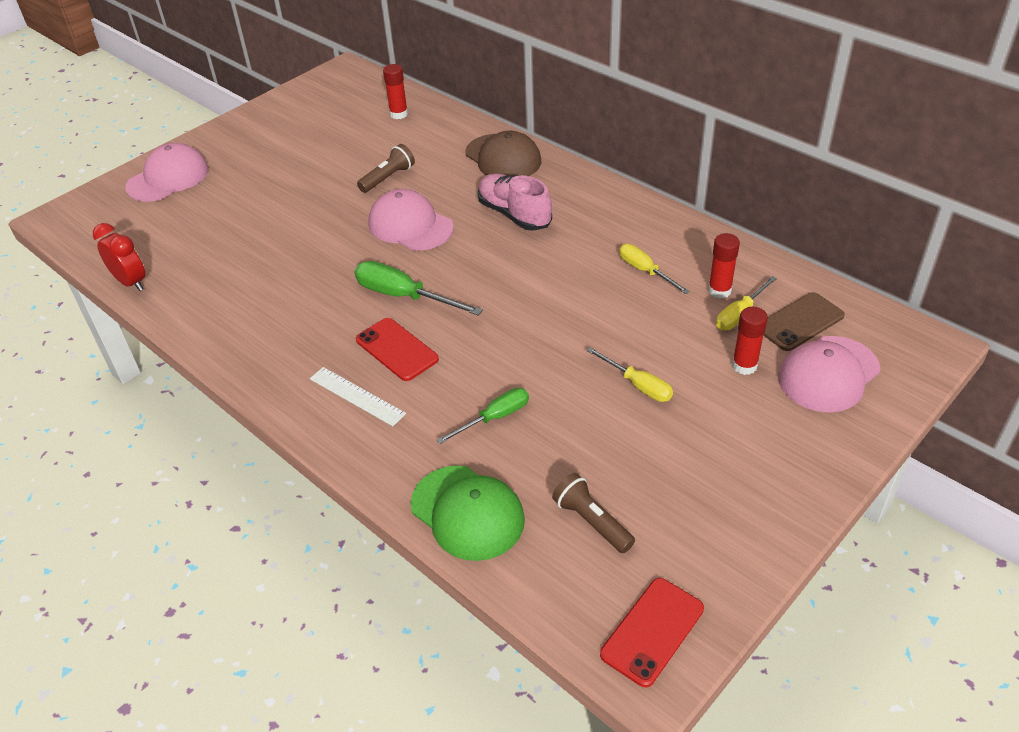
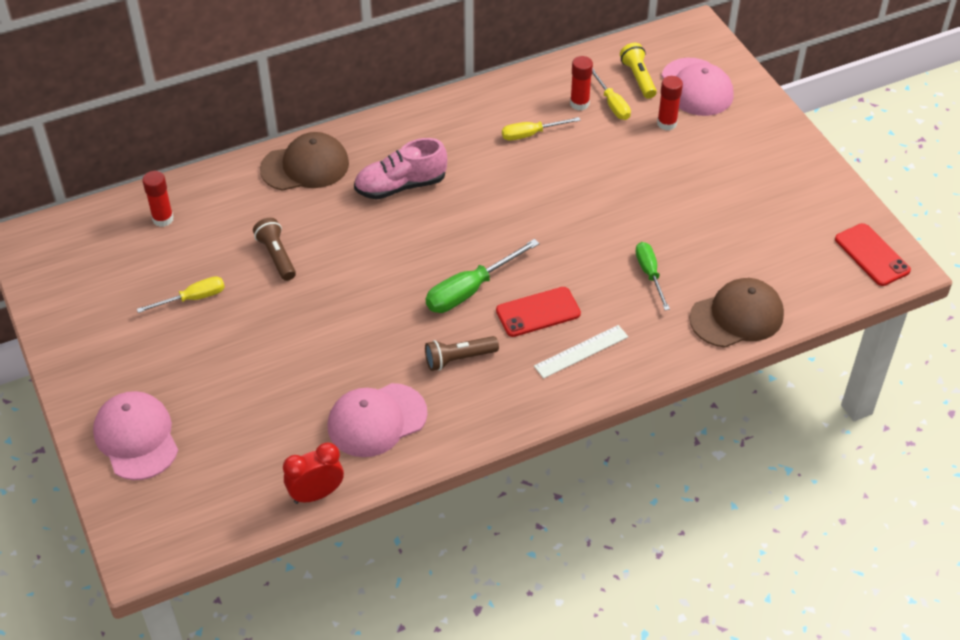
camera: 70 degrees left, 5 degrees up
pink cap [368,189,454,251] -> pink cap moved to [328,383,428,457]
green cap [411,465,525,561] -> brown cap [689,278,784,347]
brown flashlight [552,473,635,553] -> brown flashlight moved to [425,336,499,371]
yellow screwdriver [587,347,673,402] -> yellow screwdriver moved to [137,276,225,313]
brown phone [763,292,845,351] -> yellow flashlight [620,43,657,99]

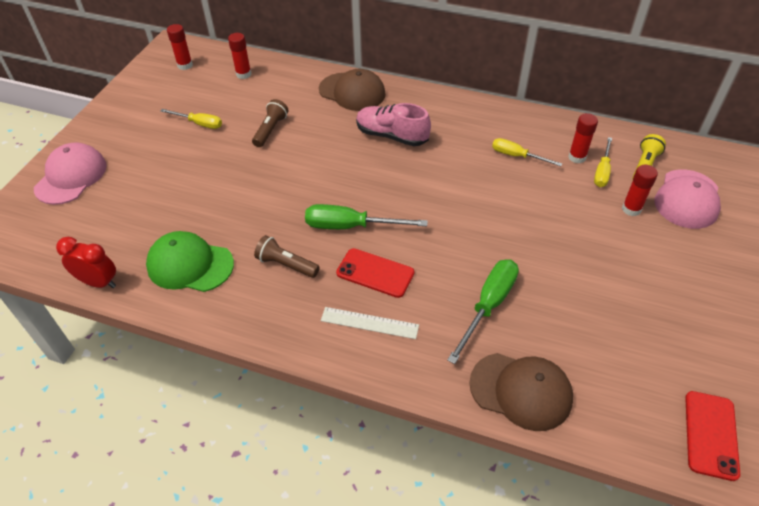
camera: 45 degrees right, 0 degrees up
pink cap [328,383,428,457] -> green cap [146,231,234,292]
green screwdriver [635,242,670,310] -> green screwdriver [447,259,519,364], size x1.55
none -> red glue stick [167,24,193,70]

